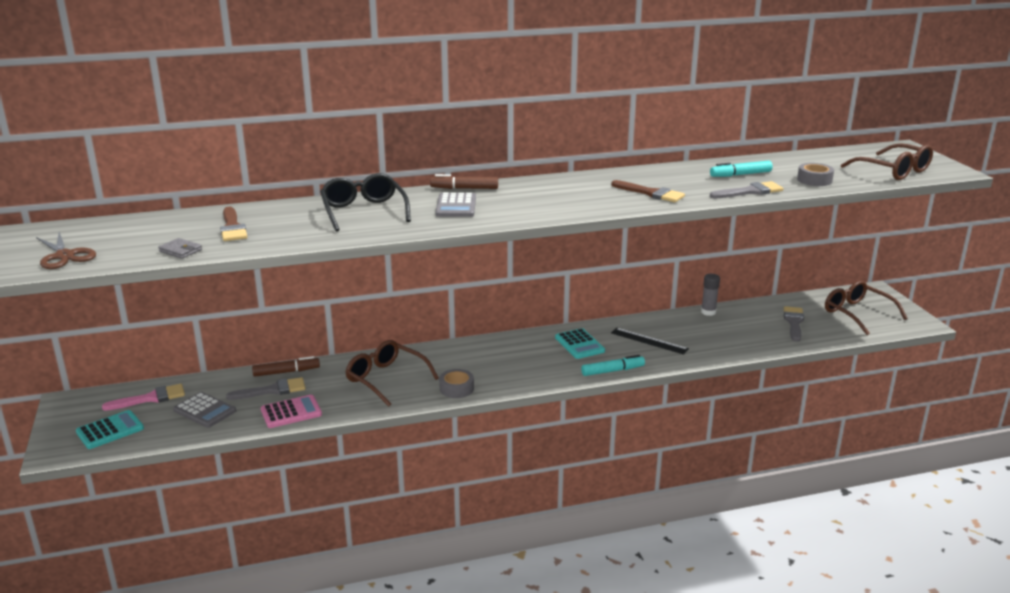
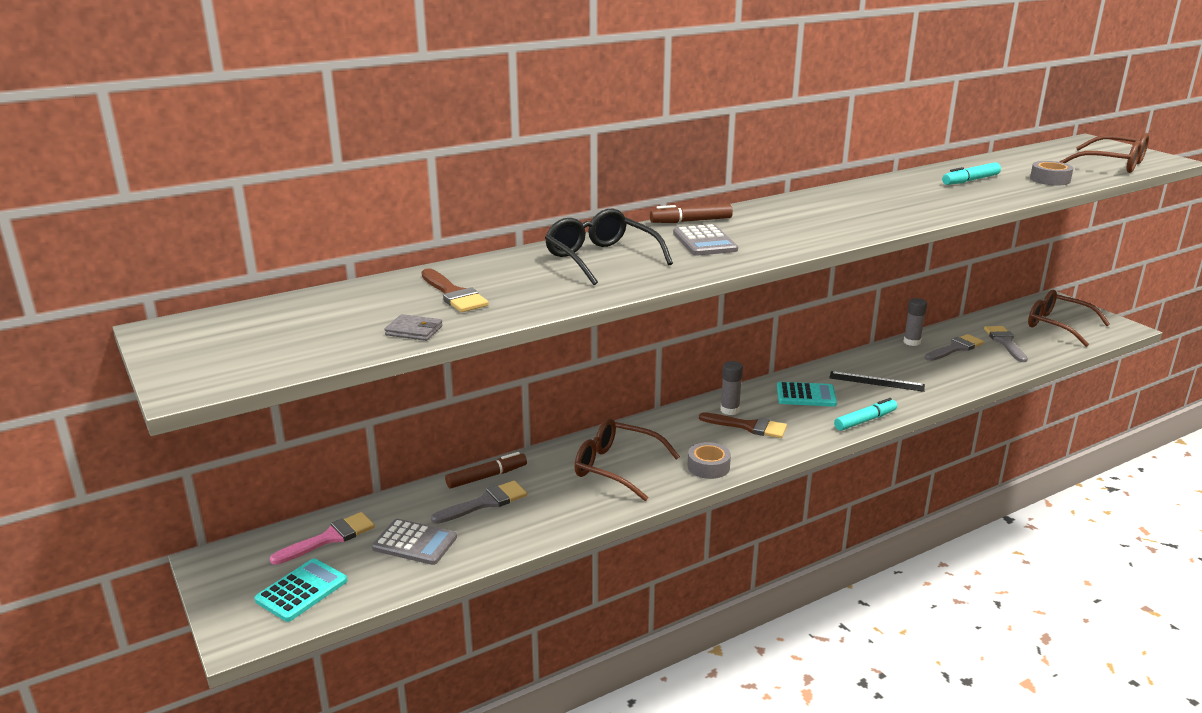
camera: 15 degrees left, 0 degrees up
brown scissors [36,232,96,269] -> none
pink calculator [261,395,322,428] -> none
turquoise calculator [555,328,605,359] -> turquoise calculator turned 45 degrees counterclockwise [777,382,837,407]
brown brush [611,180,685,202] -> brown brush moved to [699,412,787,438]
grey brush [710,181,783,198] -> grey brush moved to [925,334,984,361]
none -> grey glue stick [721,361,743,415]

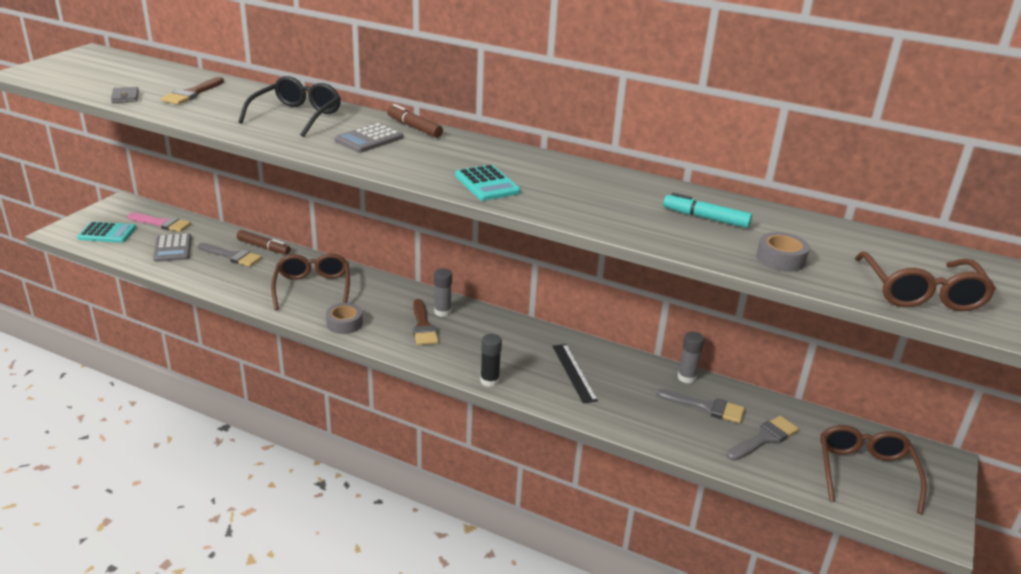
camera: 55 degrees right, 5 degrees up
turquoise calculator [777,382,837,407] -> turquoise calculator moved to [455,165,521,201]
turquoise marker [834,398,897,431] -> black glue stick [480,334,502,387]

